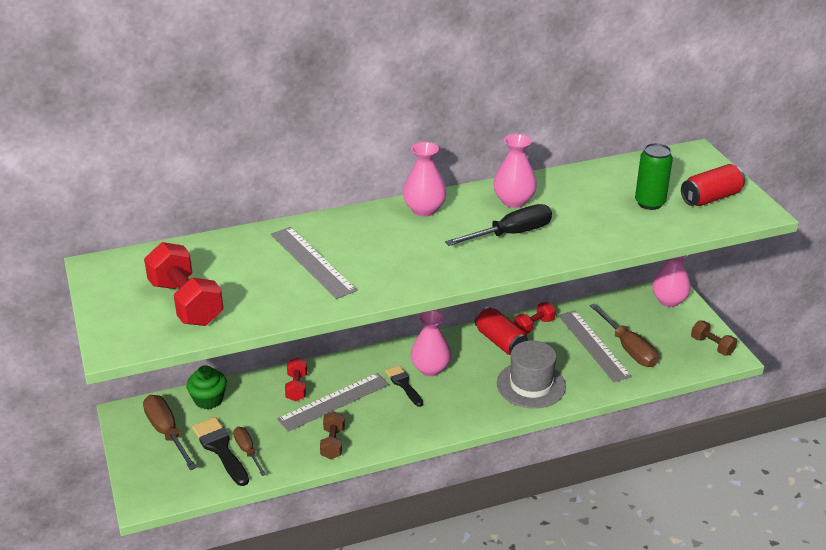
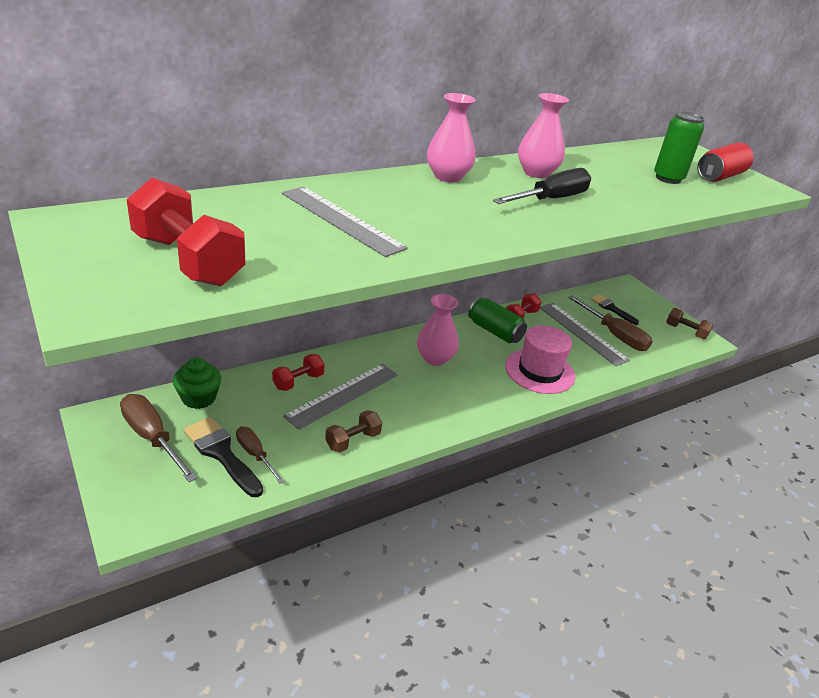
camera: 15 degrees left, 0 degrees up
red dumbbell [285,358,307,401] -> red dumbbell turned 60 degrees clockwise [272,354,324,391]
brown dumbbell [320,411,345,459] -> brown dumbbell turned 60 degrees clockwise [325,410,382,452]
black brush [385,365,423,407] -> black brush moved to [590,294,639,325]
red can [475,307,528,355] -> green can [468,297,527,343]
grey hat [497,341,566,408] -> pink hat [505,325,575,394]
pink vase [652,255,691,307] -> none

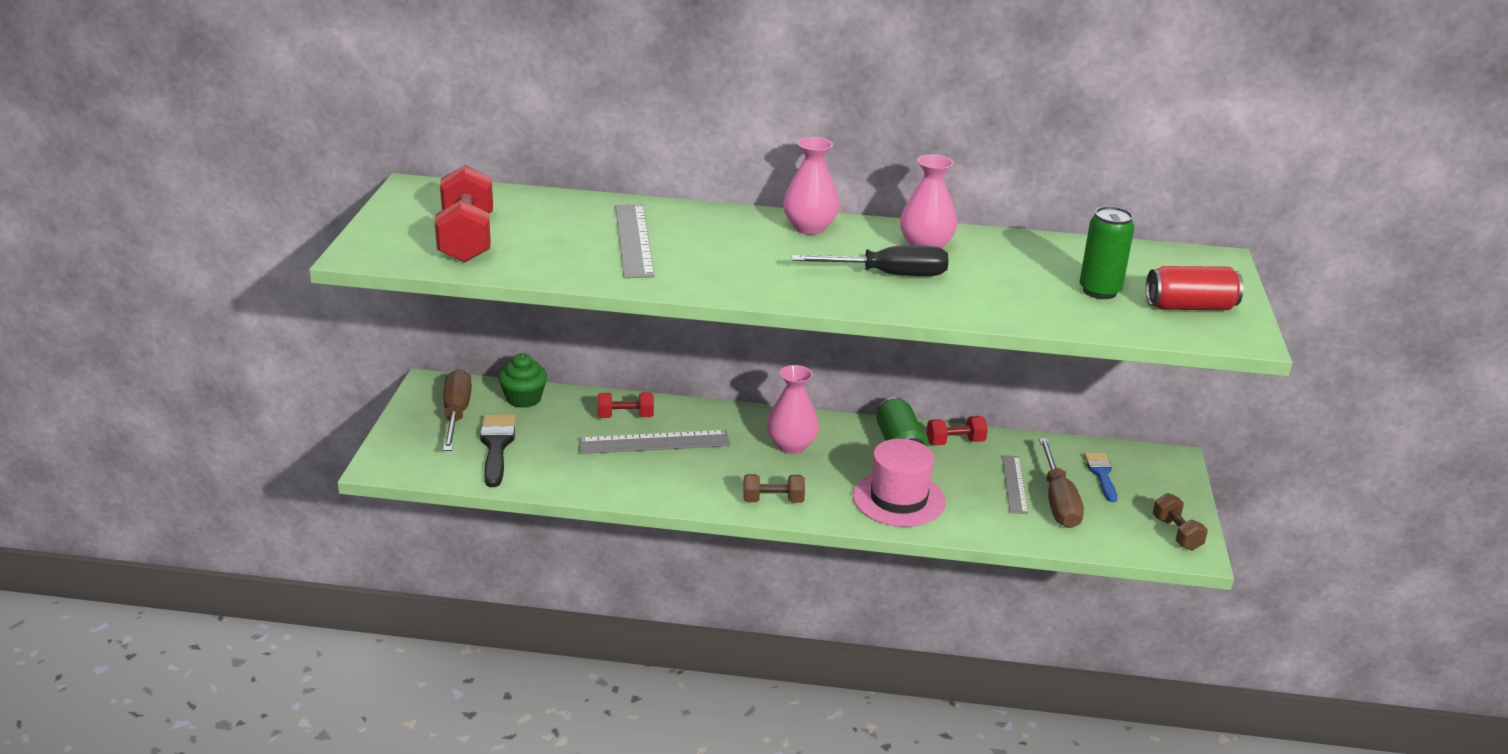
camera: 40 degrees right, 5 degrees down
brown screwdriver [236,427,285,483] -> none
brown dumbbell [325,410,382,452] -> brown dumbbell moved to [743,474,805,503]
grey ruler [540,303,630,366] -> grey ruler [1002,455,1028,514], size x0.64
black brush [590,294,639,325] -> blue brush [1084,453,1117,502]

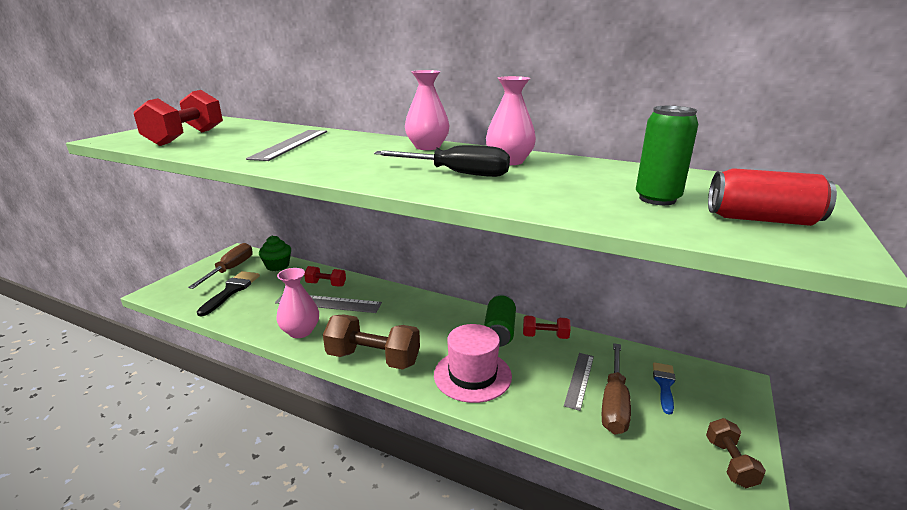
camera: 20 degrees right, 5 degrees down
brown dumbbell [743,474,805,503] -> brown dumbbell [323,315,420,370], size x1.83
pink vase [767,365,819,454] -> pink vase moved to [276,268,319,338]

